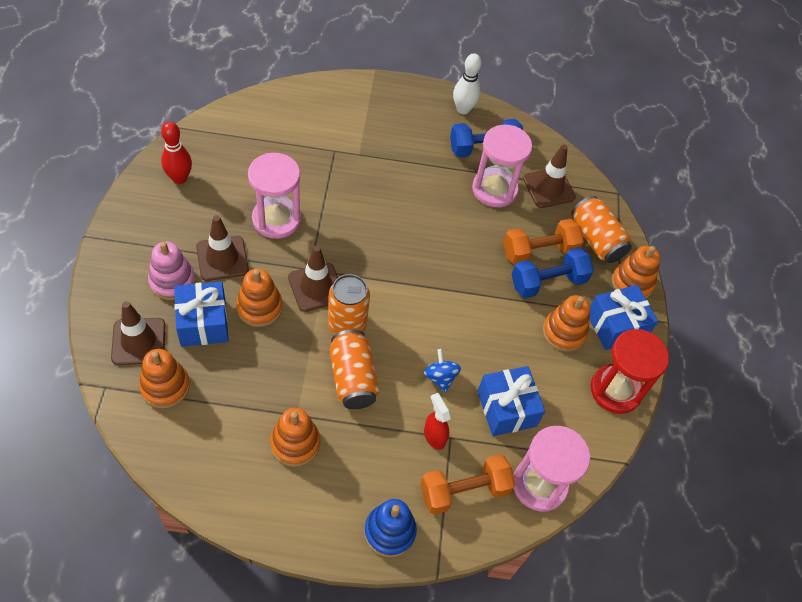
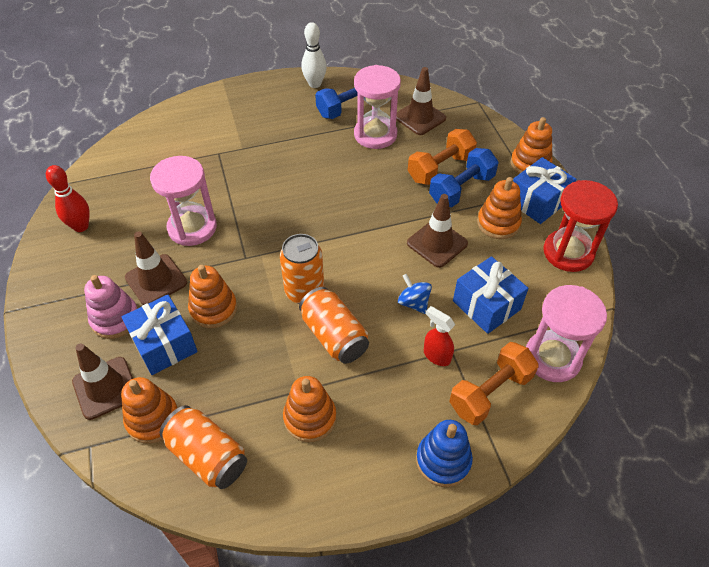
camera: 15 degrees left, 5 degrees down
brown traffic cone [288,246,338,312] -> brown traffic cone moved to [407,194,468,268]
orange can [571,196,632,263] -> orange can moved to [159,405,247,489]

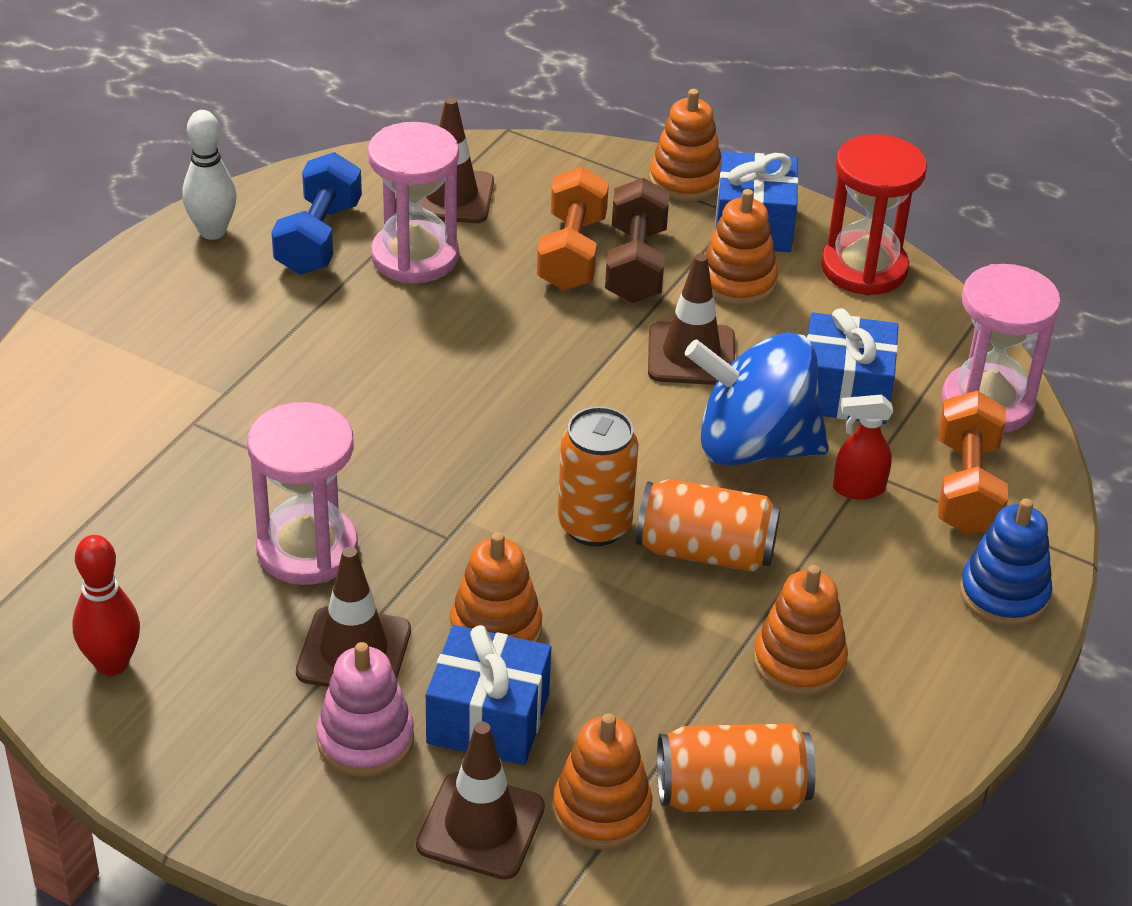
camera: 45 degrees left, 10 degrees down
blue spinning top [398,274,432,314] -> blue spinning top [685,332,829,466], size x2.30
blue dumbbell [429,148,499,207] -> brown dumbbell [605,178,670,303]

